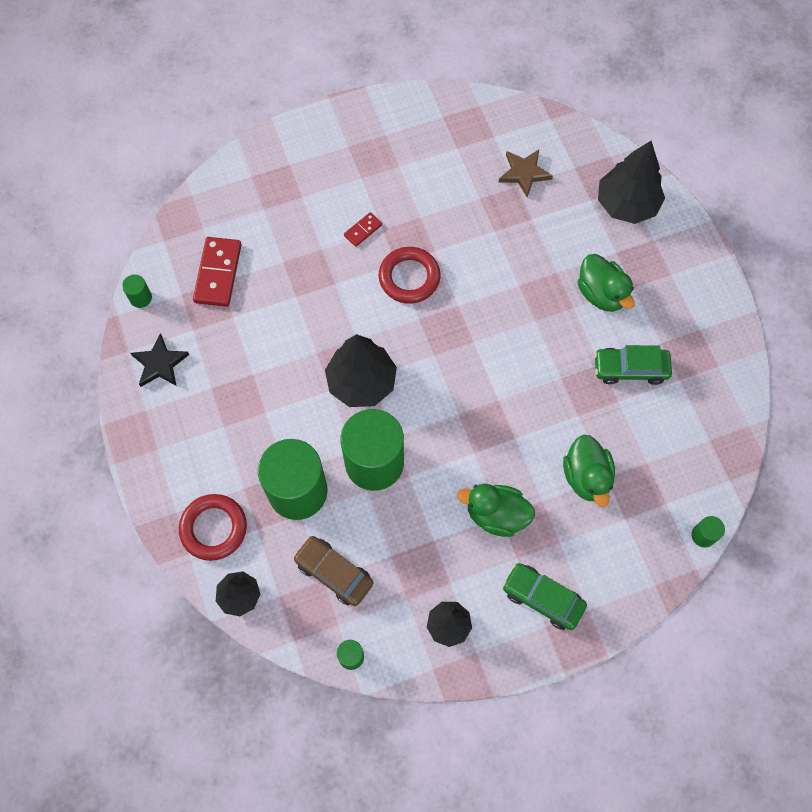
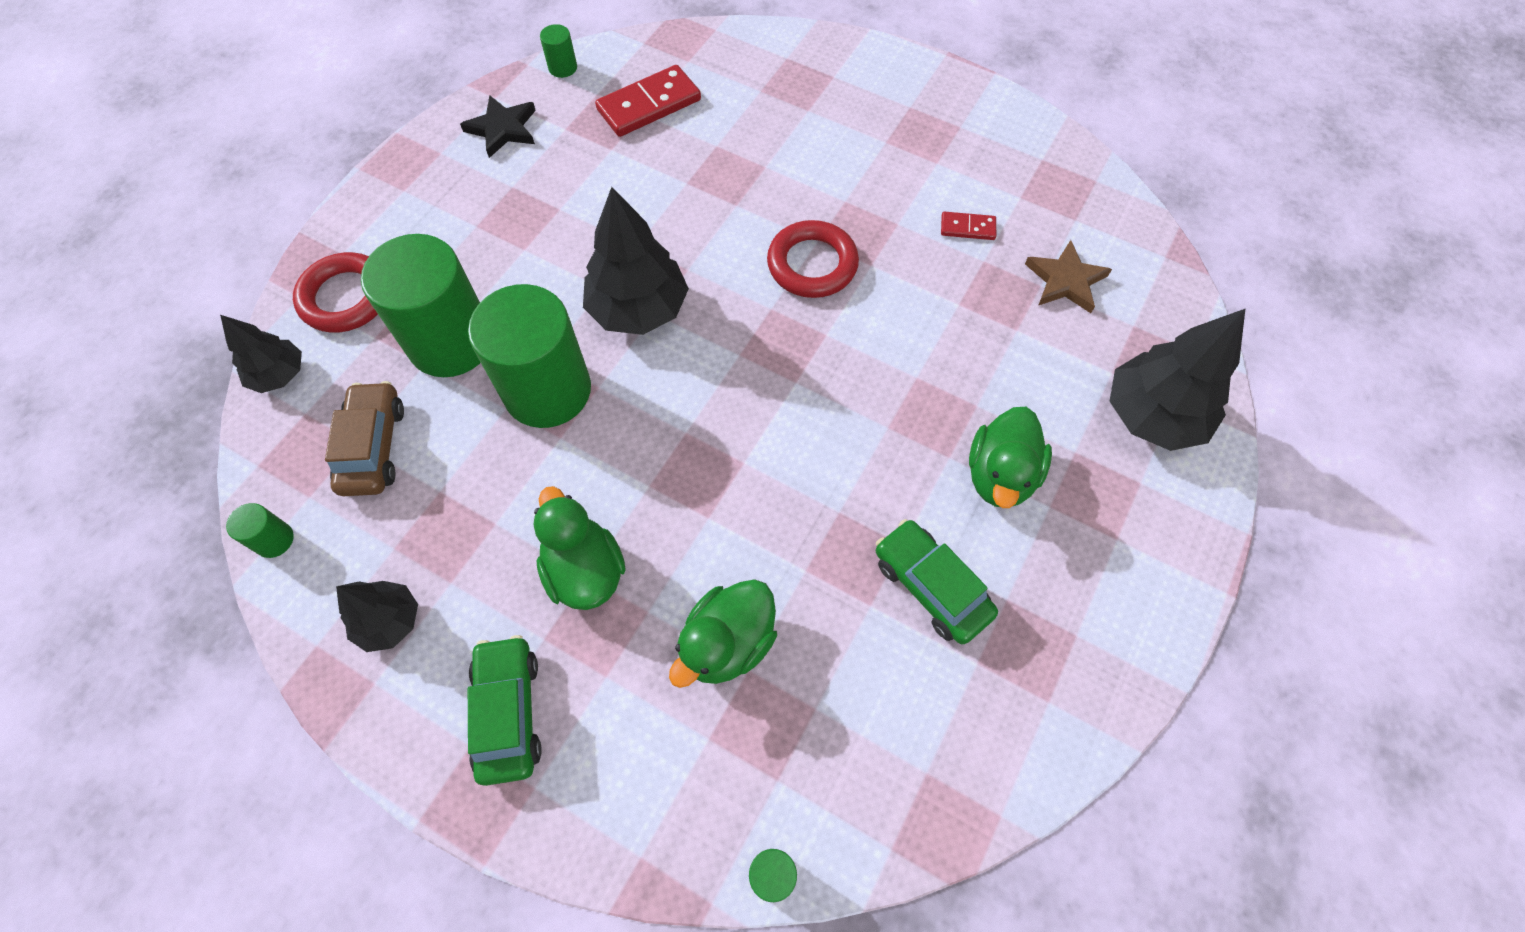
camera: 50 degrees right, 5 degrees down
red domino [344,212,382,247] -> red domino moved to [941,211,996,240]

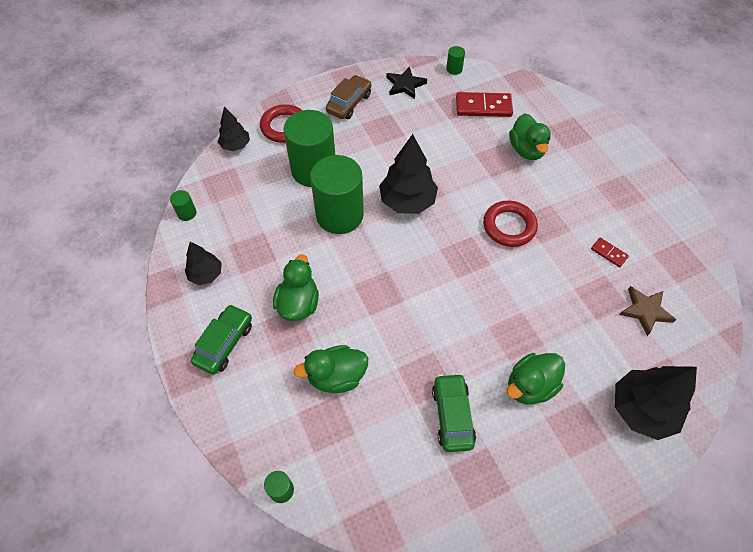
camera: 35 degrees right, 5 degrees down
brown car [325,381,404,496] -> brown car moved to [326,75,372,119]
none -> green duck [509,113,551,160]

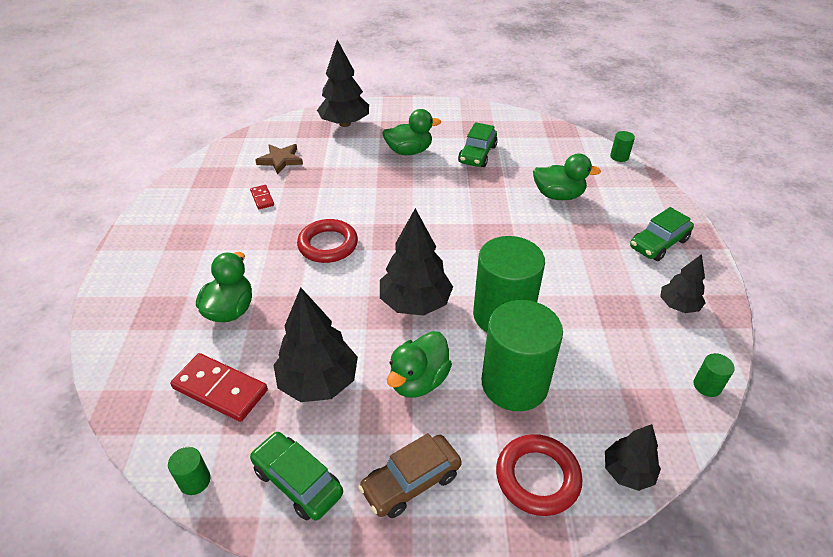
camera: 155 degrees left, 15 degrees down
green duck [273,254,319,321] -> green duck moved to [387,331,452,398]
black star [386,66,427,99] -> green car [250,432,343,521]
none -> black tree [274,287,358,402]

